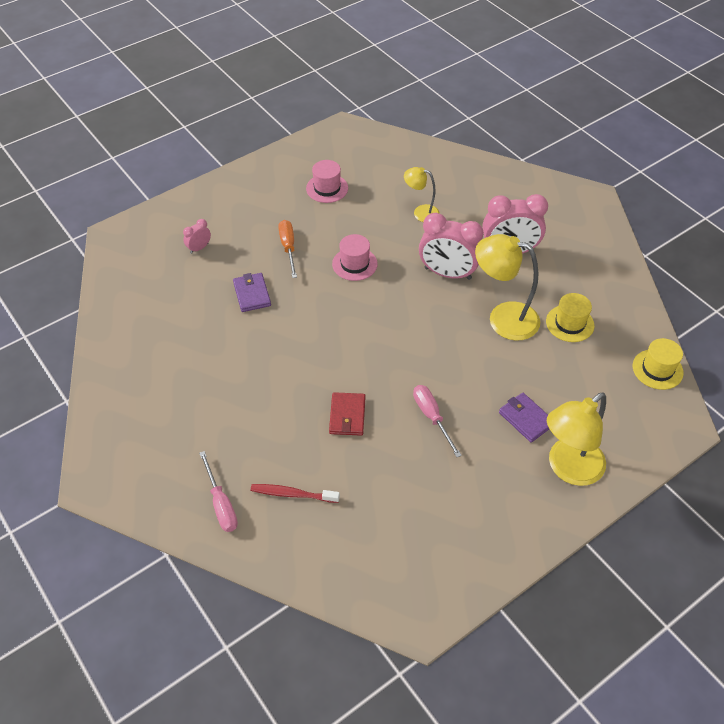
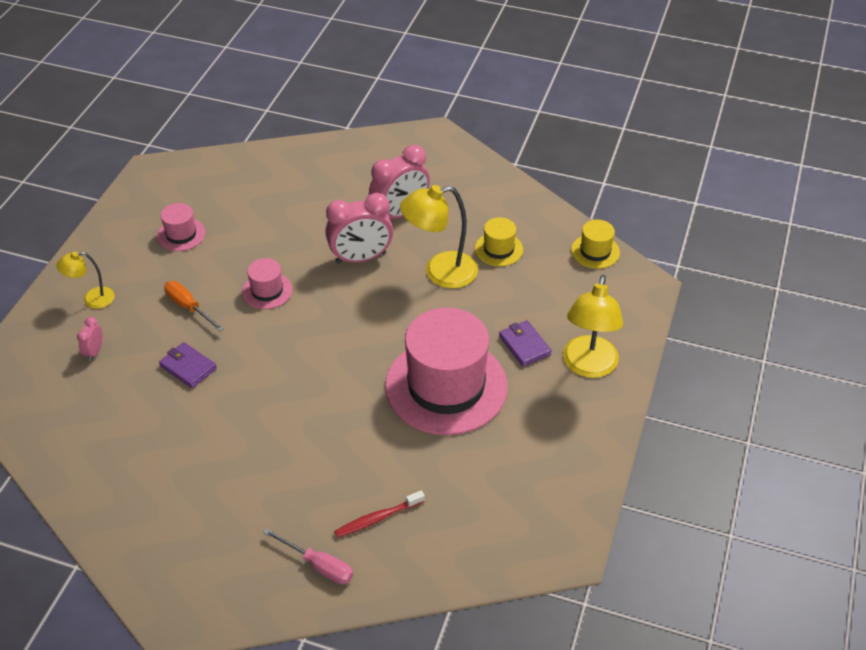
camera: 35 degrees left, 5 degrees down
red wallet [329,392,365,436] -> none
yellow lamp [404,167,440,222] -> yellow lamp moved to [56,252,115,309]
pink screwdriver [413,385,462,457] -> pink hat [385,308,508,435]
purple wallet [499,393,549,443] -> purple wallet turned 45 degrees clockwise [499,320,552,367]

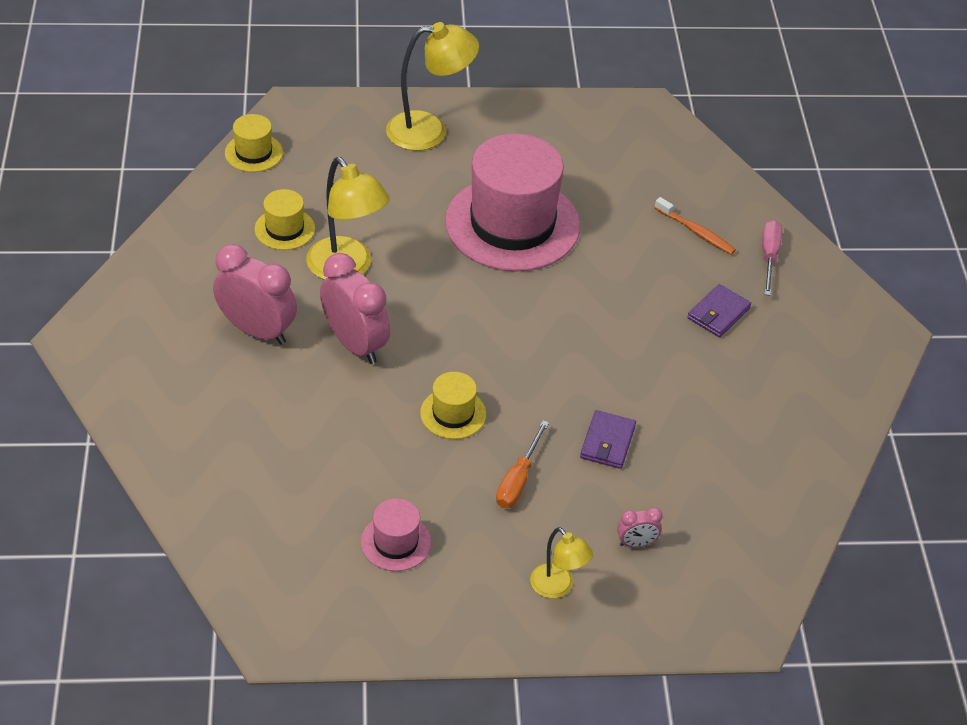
camera: 115 degrees left, 0 degrees up
pink hat [242,258,293,309] -> yellow hat [420,372,486,439]
red toothbrush [334,490,425,538] -> orange toothbrush [655,197,736,255]
purple wallet [499,320,552,367] -> purple wallet moved to [687,284,751,337]

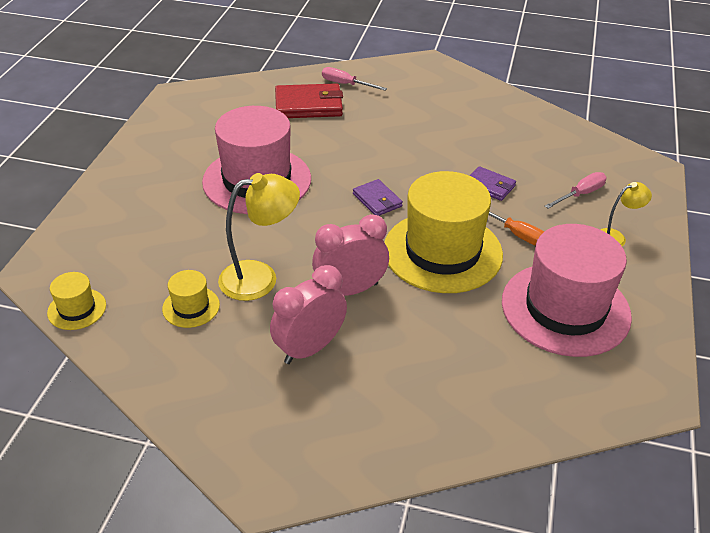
camera: 70 degrees left, 5 degrees down
pink hat [361,499,431,571] -> pink hat [502,224,632,357], size x2.27
yellow lamp [386,22,479,151] -> none
yellow hat [420,372,486,439] -> yellow hat [384,171,503,293], size x2.27
pink clock [617,507,663,547] -> pink screwdriver [545,172,607,209]
orange toothbrush [655,197,736,255] -> red wallet [275,83,343,118]
purple wallet [687,284,751,337] -> purple wallet moved to [353,179,403,216]

